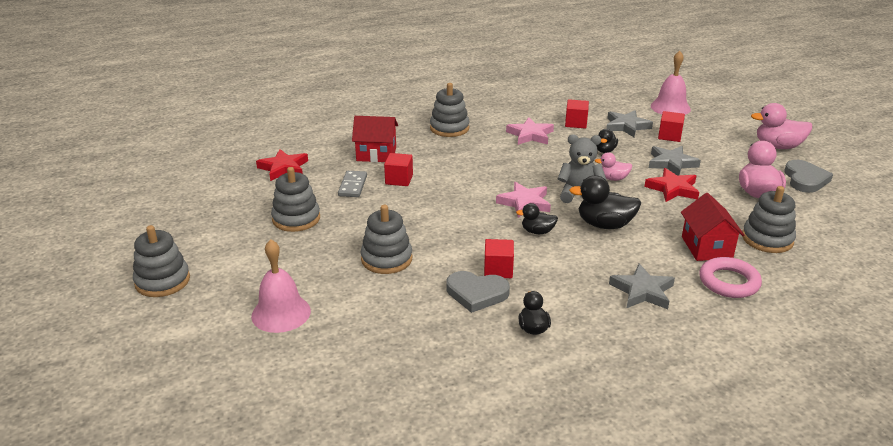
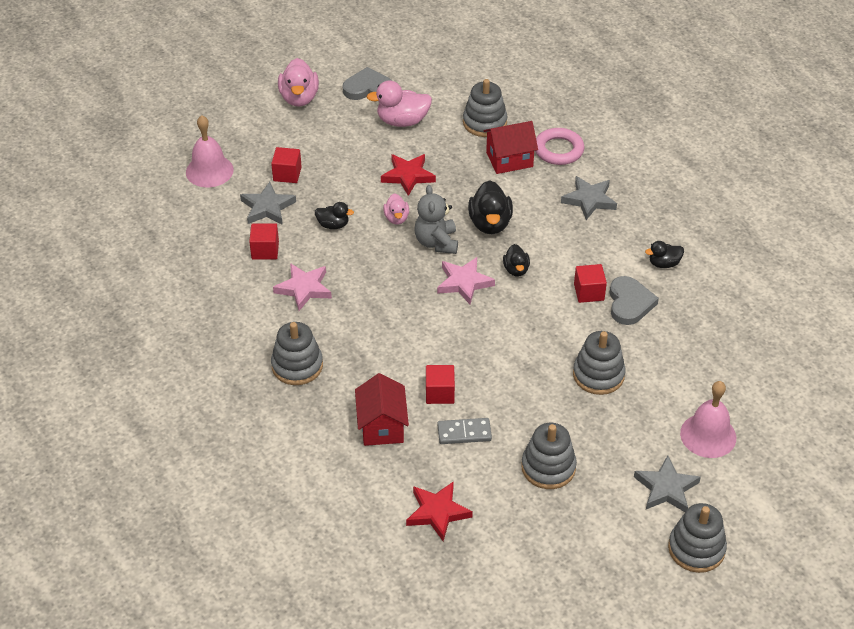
camera: 100 degrees left, 15 degrees up
grey star [649,146,701,176] -> grey star moved to [634,455,701,512]

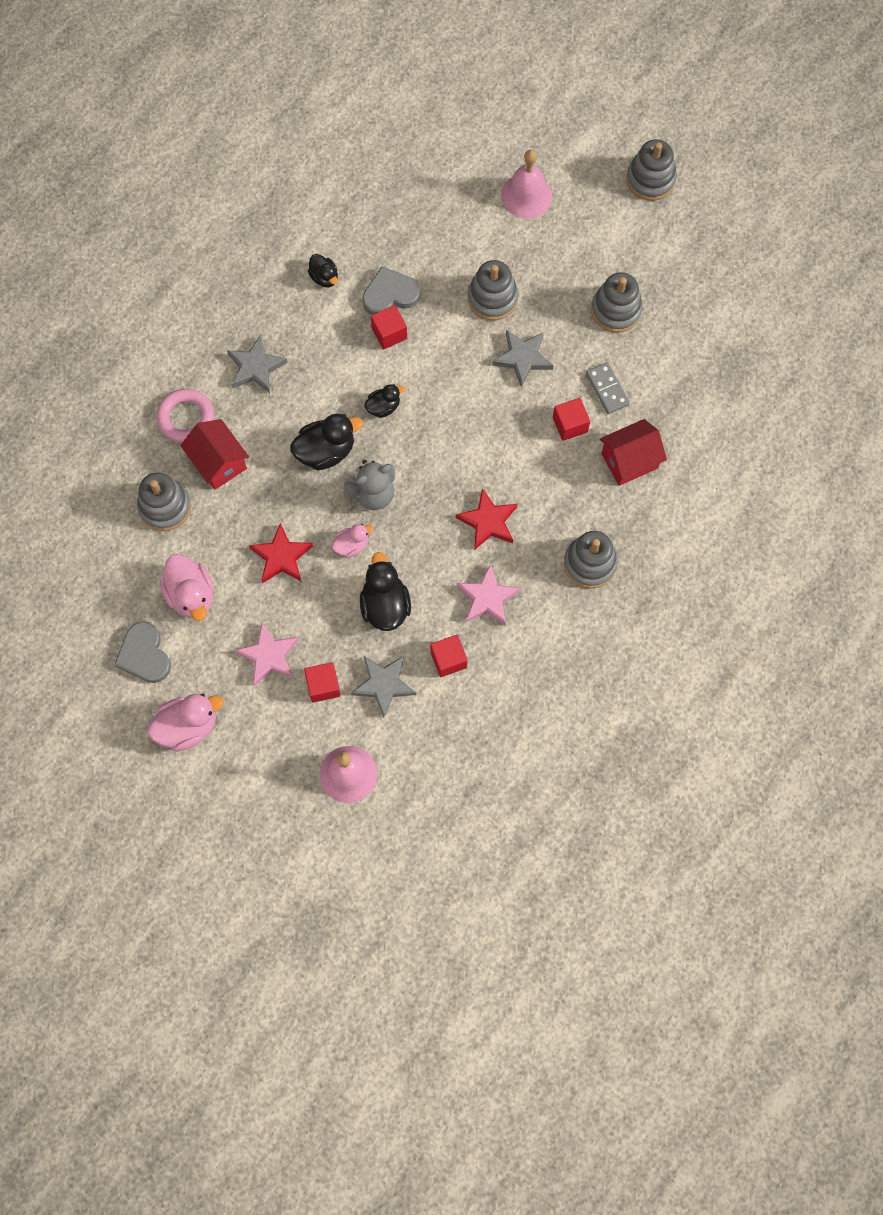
camera: 110 degrees left, 25 degrees up
black duck [315,202,354,229] -> black duck [360,552,411,631], size x1.72
red star [406,481,473,541] -> red star moved to [456,488,518,549]
pink star [437,257,495,304] -> pink star moved to [234,622,299,686]
grey star [634,455,701,512] -> grey star moved to [492,330,554,387]

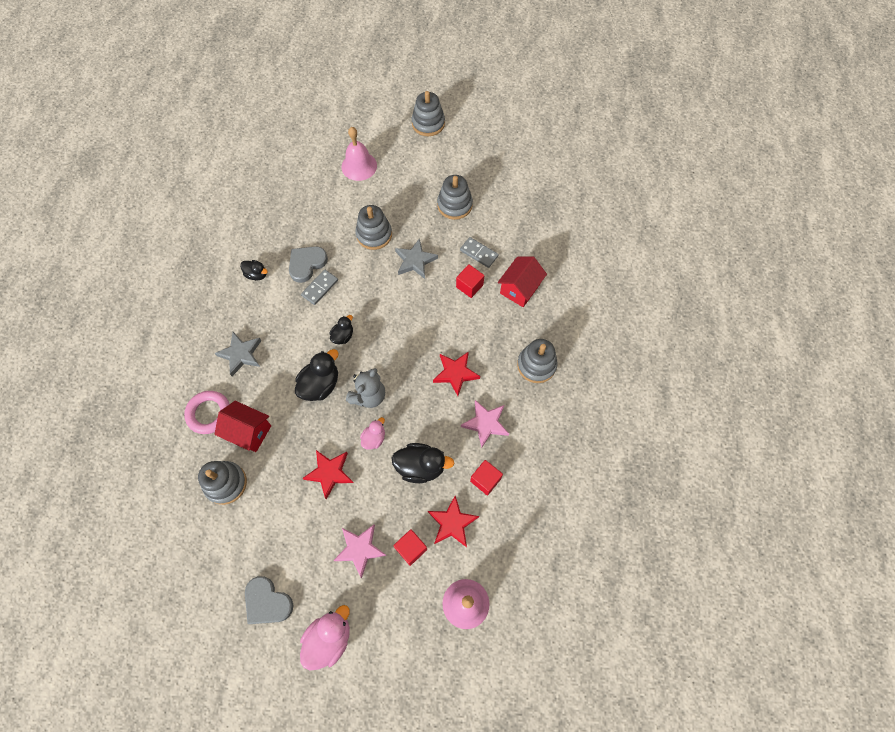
camera: 30 degrees left, 5 degrees down
pink duck [160,554,213,621] -> none
grey star [351,656,416,718] -> red star [428,496,479,547]
black duck [360,552,411,631] -> black duck turned 135 degrees clockwise [391,443,454,483]
red cube [371,305,407,349] -> grey domino [301,269,338,305]

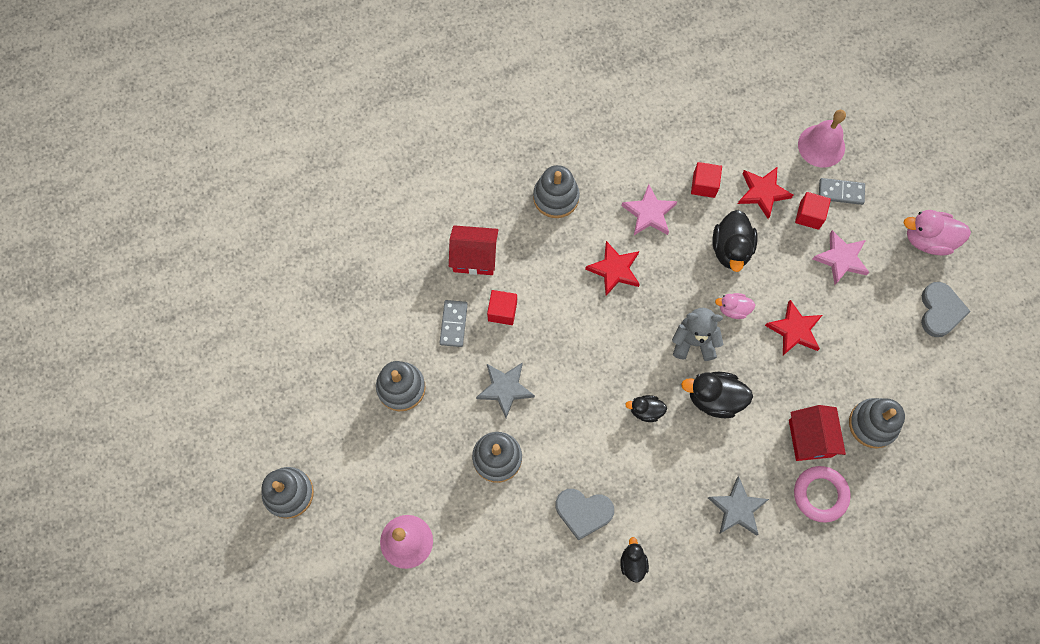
camera: 120 degrees left, 5 degrees up
grey domino [301,269,338,305] -> grey domino moved to [819,178,865,205]
black duck [391,443,454,483] -> black duck turned 150 degrees counterclockwise [712,210,758,272]

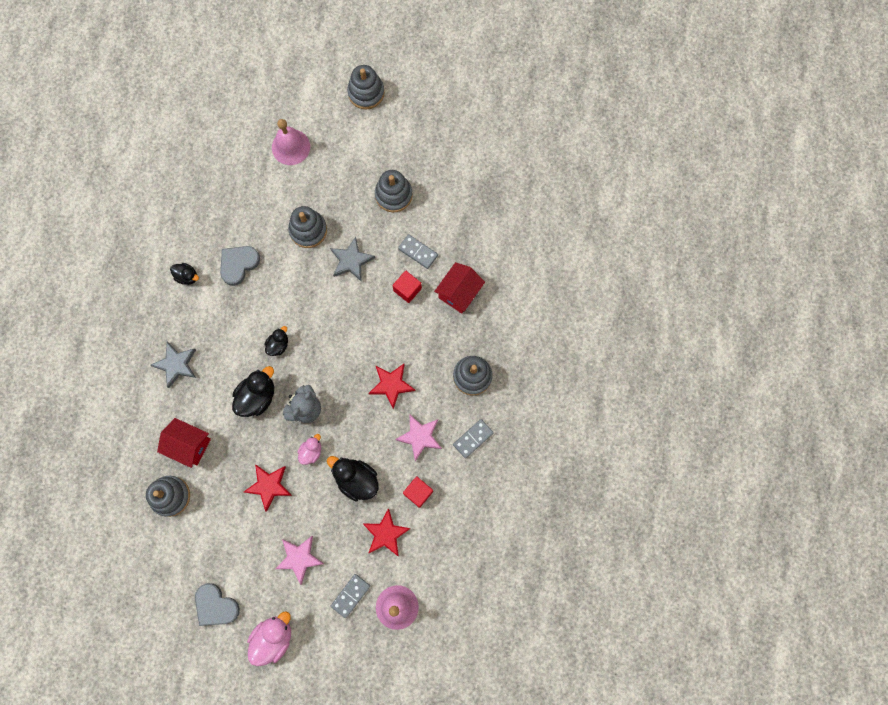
camera: 120 degrees right, 5 degrees up
pink ring [794,466,851,522] -> none
red cube [795,192,831,230] -> none
none -> grey domino [453,419,494,458]

